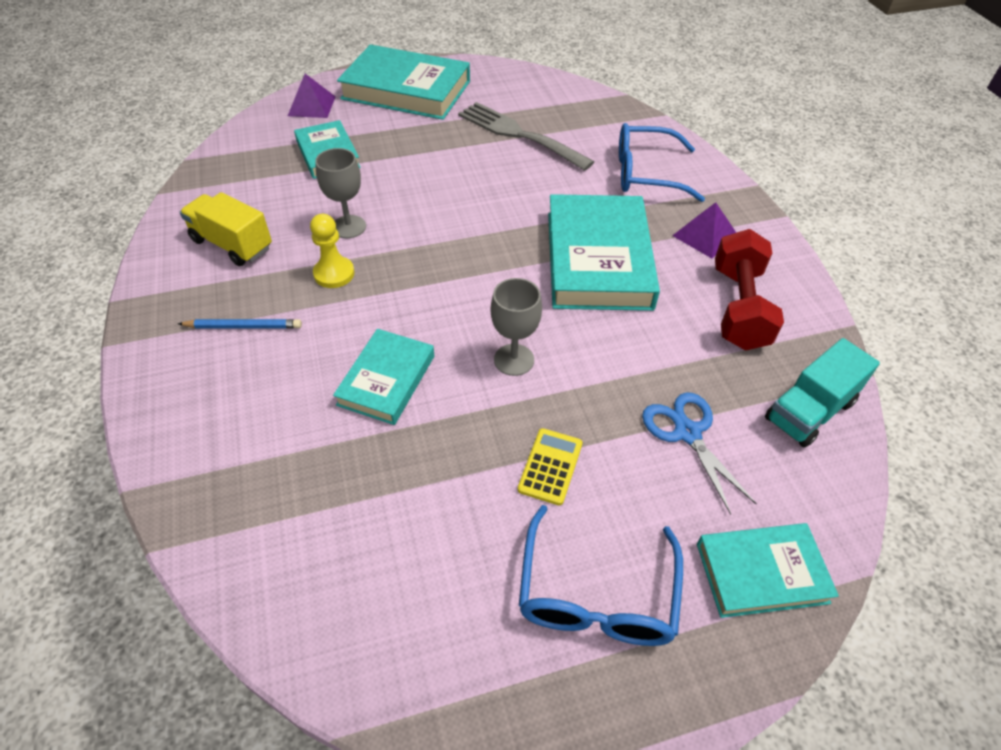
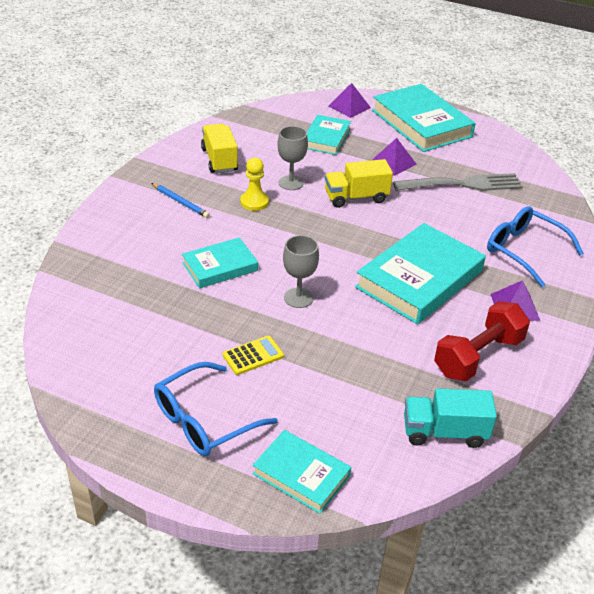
camera: 40 degrees right, 10 degrees down
grey fork [458,102,594,171] -> grey fork turned 90 degrees clockwise [393,173,523,191]
blue scissors [642,392,757,515] -> none
none -> yellow truck [325,159,393,208]
none -> purple pyramid [372,138,416,176]

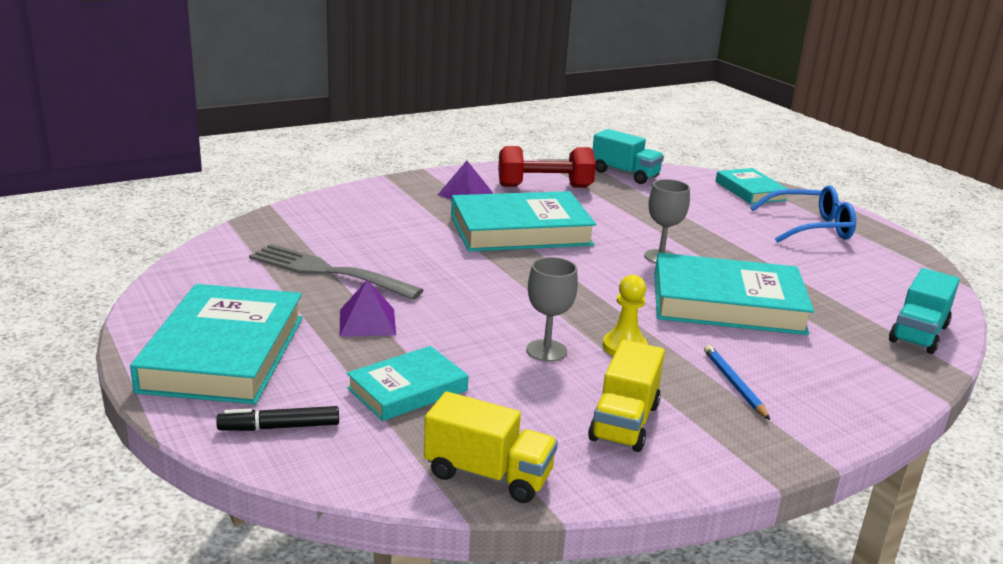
camera: 145 degrees left, 15 degrees down
turquoise book [182,237,258,288] -> turquoise book [654,253,814,335], size x1.76
yellow calculator [223,336,284,375] -> none
yellow truck [325,159,393,208] -> yellow truck moved to [424,392,558,503]
purple pyramid [329,83,371,118] -> black marker [216,406,339,431]
blue glasses [487,206,584,287] -> none
none -> turquoise truck [889,268,960,354]

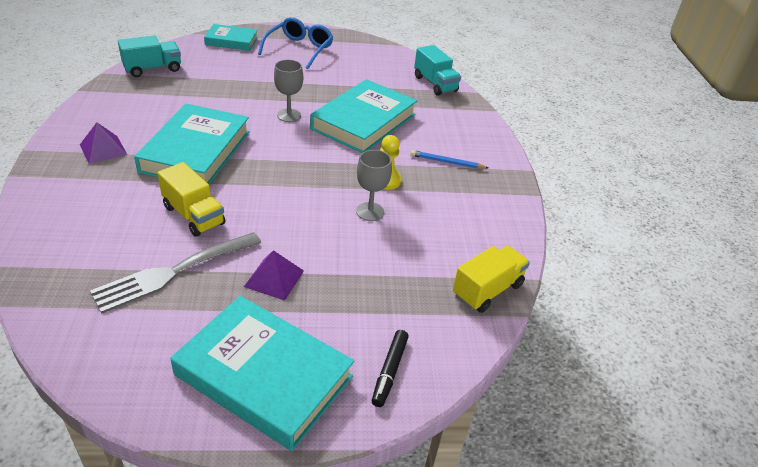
camera: 65 degrees left, 15 degrees up
turquoise book [347,346,468,421] -> none
red dumbbell [498,146,596,188] -> none
yellow truck [588,340,665,452] -> yellow truck moved to [158,162,225,237]

